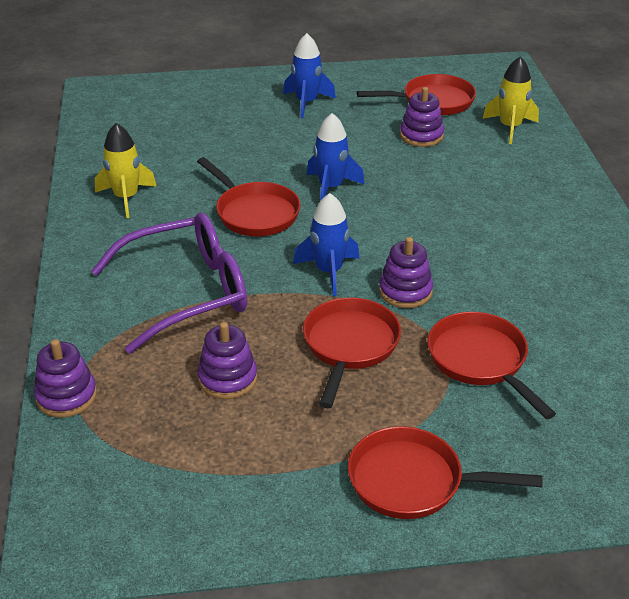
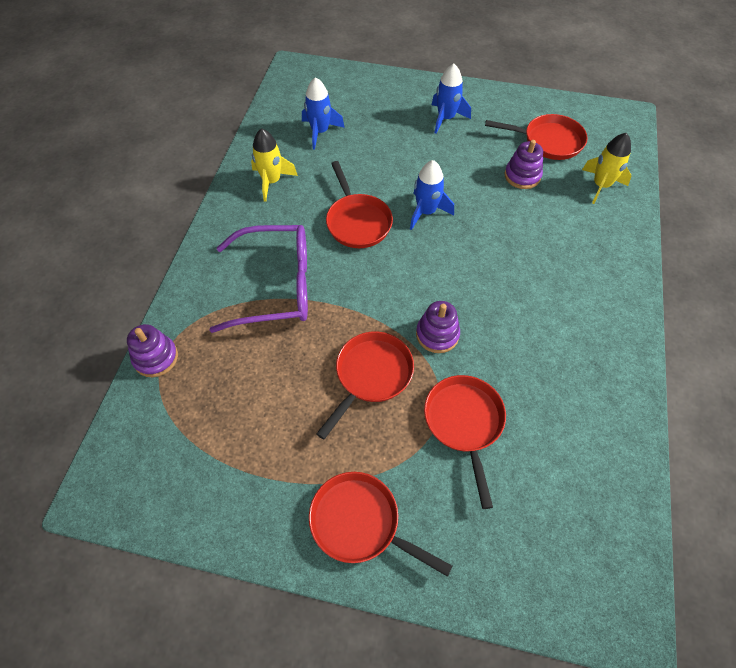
camera: 20 degrees right, 20 degrees up
purple stacking toy [197,322,257,399] -> none
blue rocket [293,193,360,296] -> blue rocket moved to [302,77,345,150]

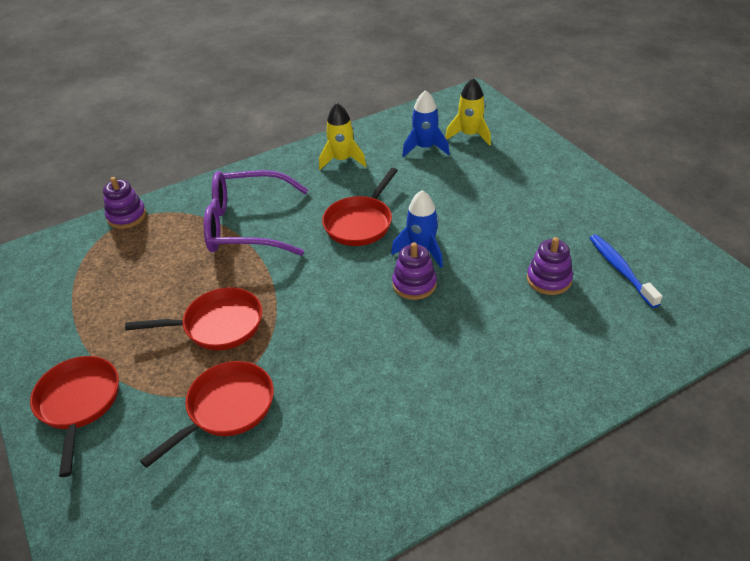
camera: 50 degrees right, 15 degrees down
purple glasses [209,225,308,333] -> purple glasses turned 135 degrees clockwise [204,170,308,256]
purple stacking toy [416,301,460,353] -> purple stacking toy moved to [392,242,437,300]
blue rocket [432,64,471,134] -> none
red pan [485,114,588,160] -> blue toothbrush [590,234,663,308]
yellow rocket [582,133,632,204] -> yellow rocket moved to [445,78,491,146]

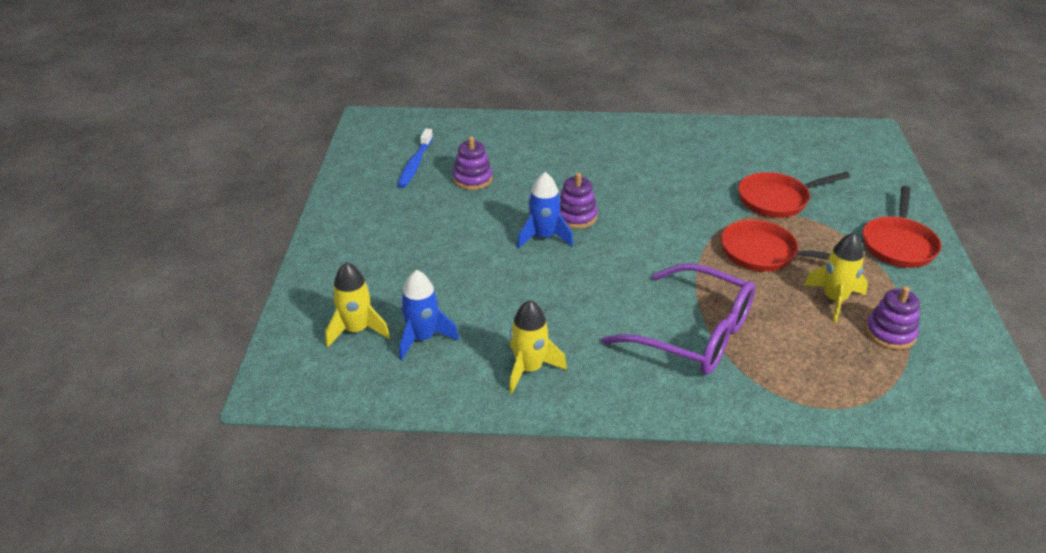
camera: 150 degrees left, 5 degrees down
purple stacking toy [103,177,146,229] -> purple stacking toy moved to [866,286,920,350]
red pan [322,168,398,246] -> none
none -> yellow rocket [804,233,868,323]

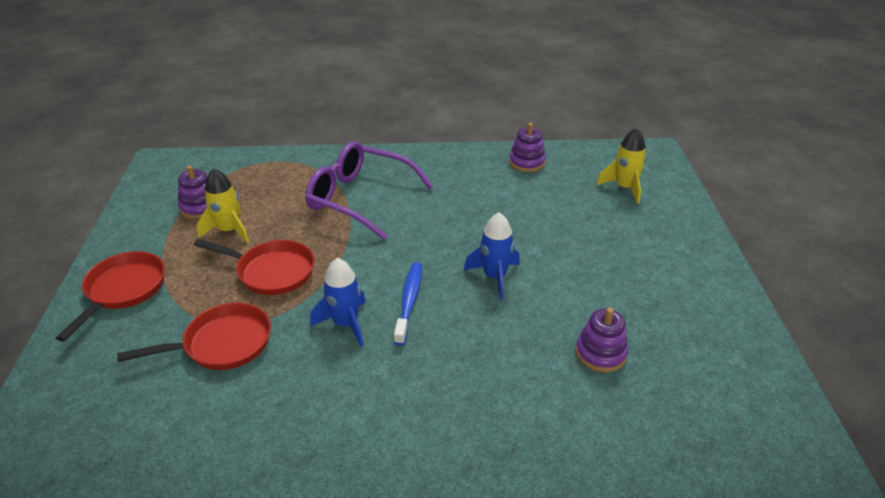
camera: 175 degrees right, 0 degrees up
blue toothbrush [398,128,433,188] -> blue toothbrush moved to [394,262,422,346]
blue rocket [399,270,459,360] -> blue rocket moved to [310,258,366,347]
yellow rocket [509,300,567,393] -> none
purple stacking toy [560,173,598,229] -> purple stacking toy moved to [509,123,546,172]

